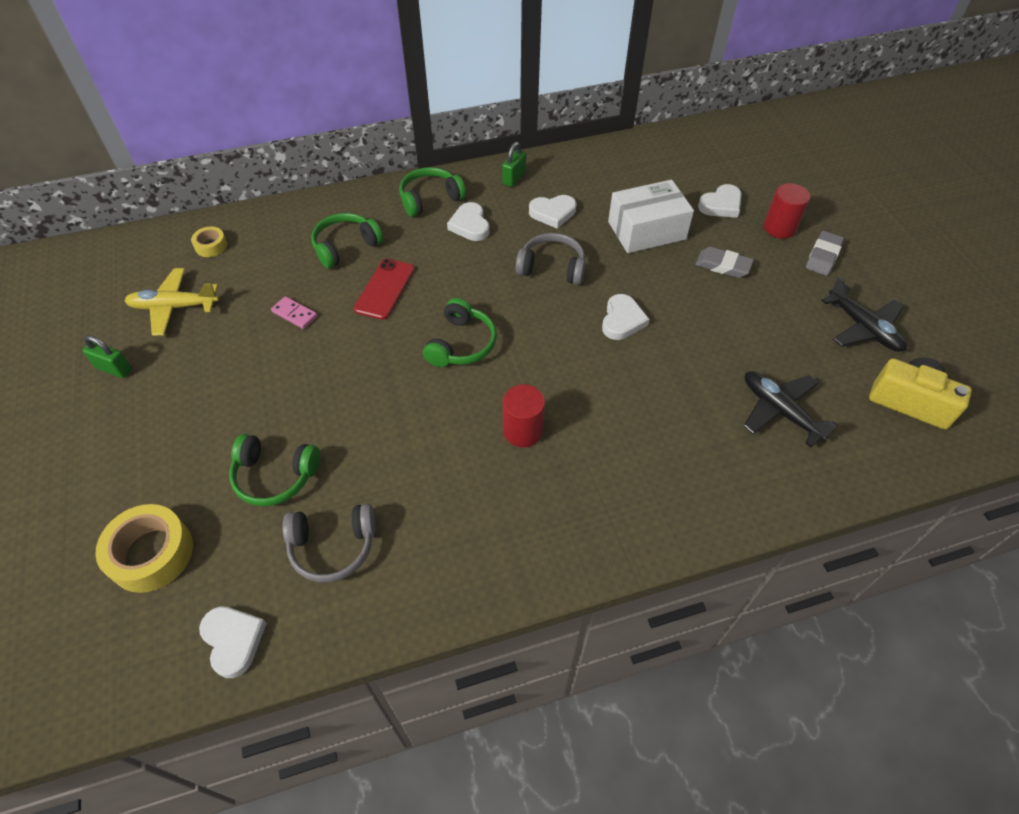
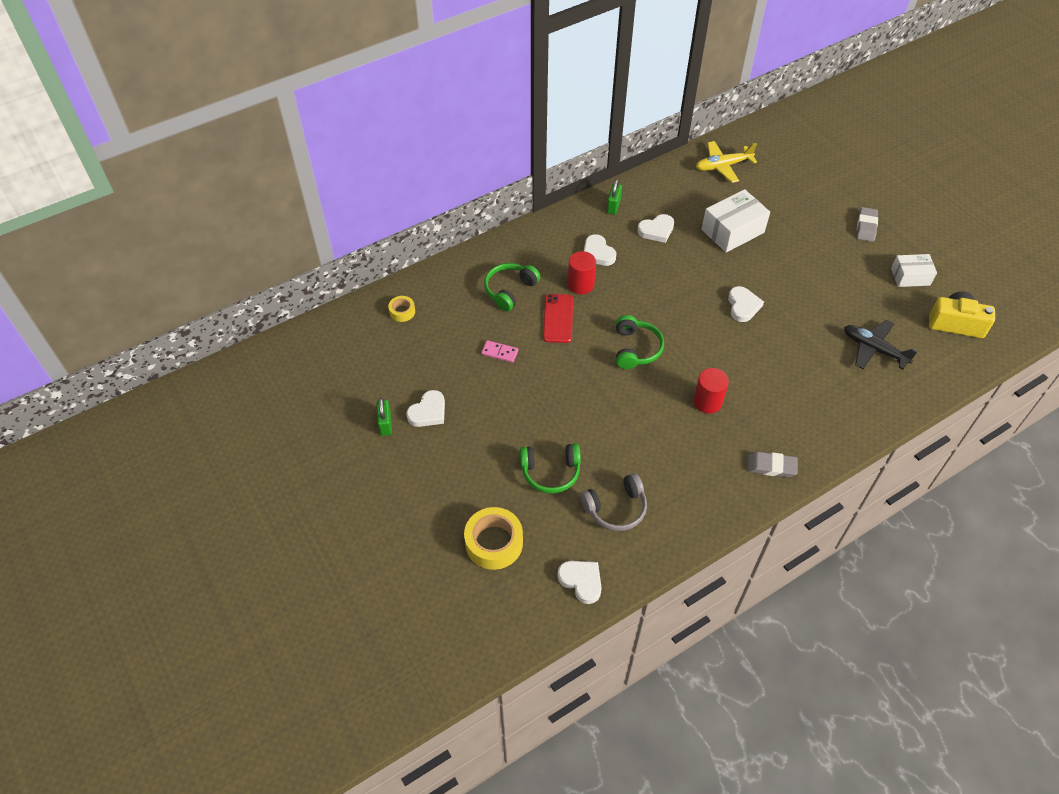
camera: 15 degrees left, 0 degrees up
green padlock [82,335,132,378] -> green padlock turned 75 degrees clockwise [376,398,392,436]
yellow plane [124,268,219,336] -> yellow plane moved to [696,141,757,183]
green headphones [399,167,466,217] -> none
grey headphones [515,233,585,285] -> none
grey eraser [695,247,754,278] -> grey eraser moved to [748,452,798,477]
white heart [698,184,742,218] -> white heart moved to [406,390,445,427]
red cylinder [764,183,810,239] -> red cylinder moved to [568,251,596,295]
black plane [821,276,907,352] -> white box [891,254,937,287]

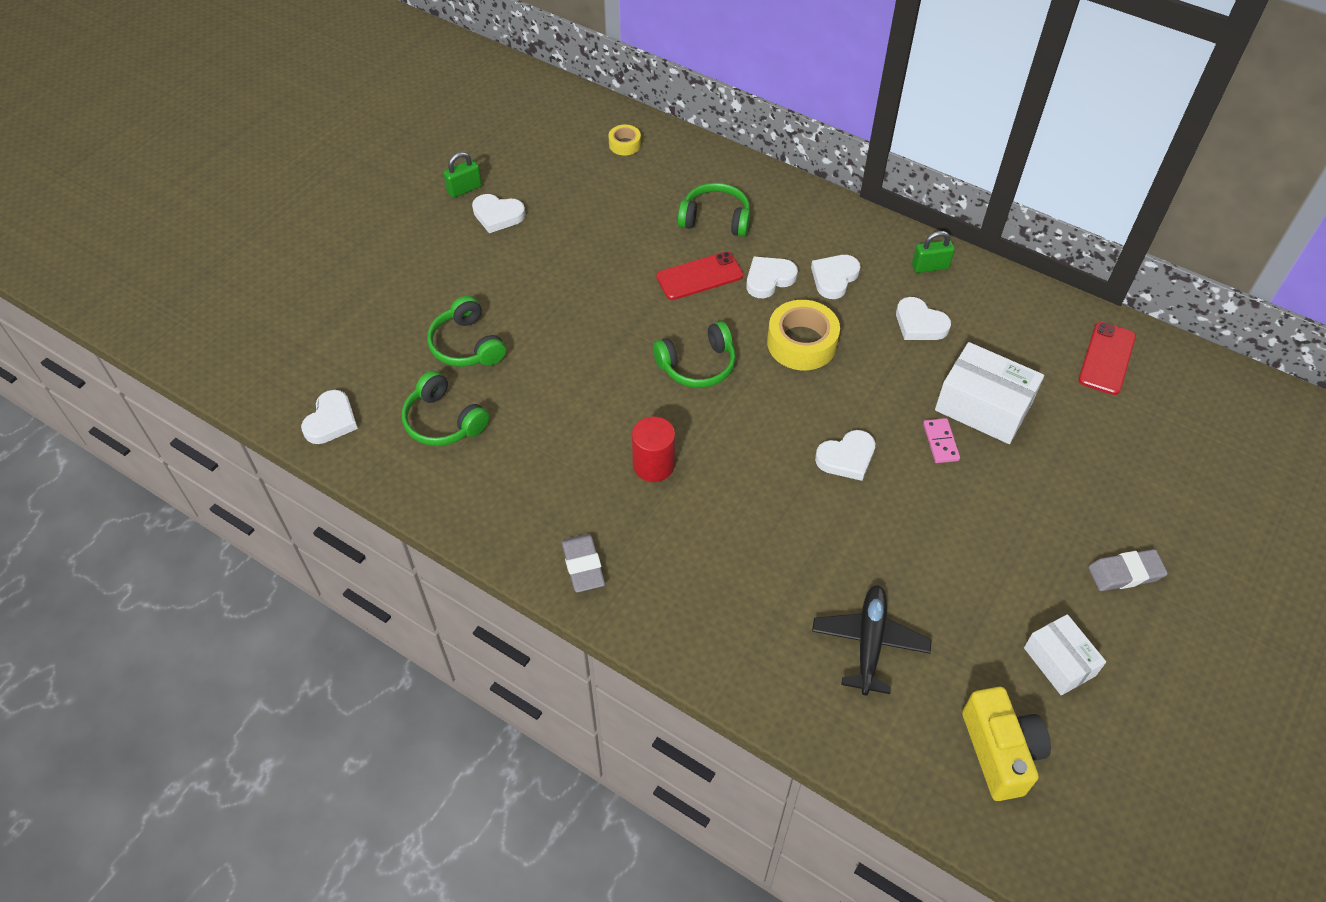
camera: 65 degrees right, 0 degrees up
yellow tape [464,507,523,570] -> yellow tape moved to [767,300,840,370]
pink domino [481,340,518,363] -> pink domino moved to [923,418,960,463]
red cylinder [568,251,596,295] -> white heart [746,257,798,298]
grey headphones [580,473,647,531] -> green headphones [401,371,489,446]
yellow plane [696,141,757,183] -> red phone [1078,322,1136,395]

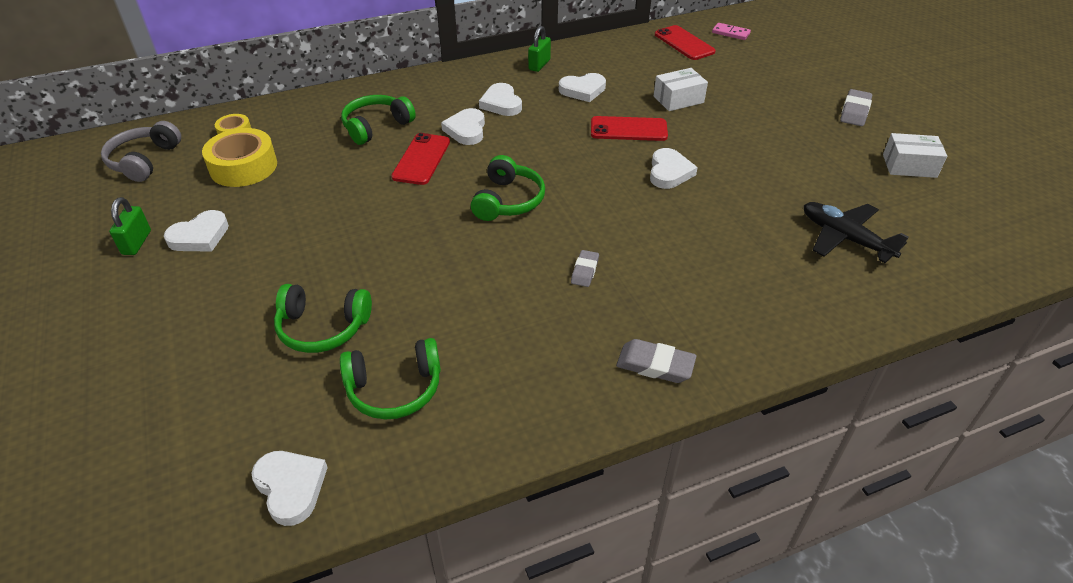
camera: 55 degrees left, 10 degrees down
red cylinder [632,416,675,482] -> grey eraser [571,250,599,287]
yellow tape [767,300,840,370] -> yellow tape moved to [202,128,277,187]
pink domino [923,418,960,463] -> pink domino moved to [712,23,751,40]
white box [935,342,1044,444] -> white box [654,68,708,111], size x0.63
yellow camera [962,687,1051,801] -> none
none -> grey headphones [101,121,181,182]
none -> red phone [591,116,668,141]

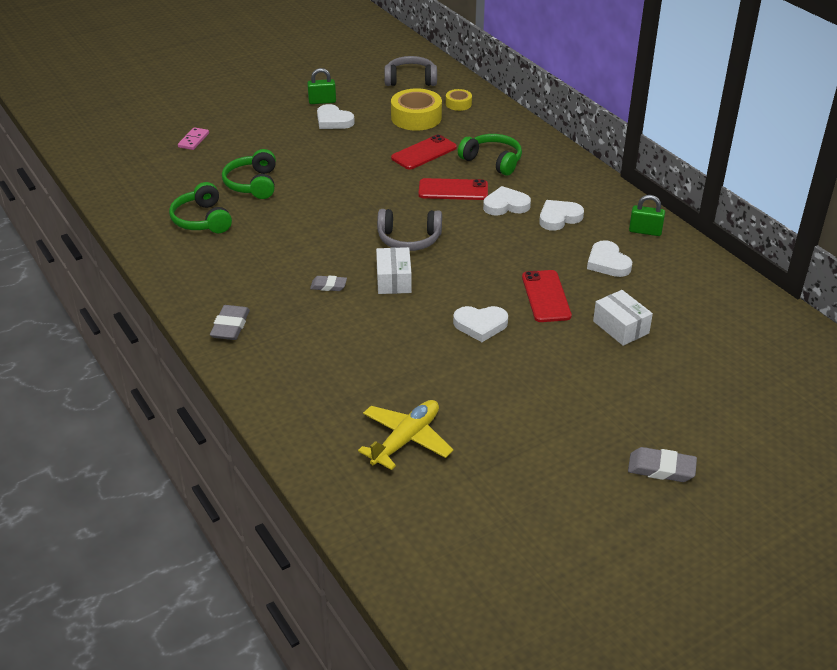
camera: 80 degrees right, 5 degrees down
white heart [251,451,328,526] -> none
green headphones [471,155,545,221] -> grey headphones [377,209,442,251]
red phone [655,25,716,60] -> red phone moved to [391,134,457,170]
pink domino [712,23,751,40] -> pink domino moved to [178,127,209,150]
black plane [804,202,909,263] -> yellow plane [358,400,453,470]
white box [883,133,947,178] -> white box moved to [376,247,412,294]

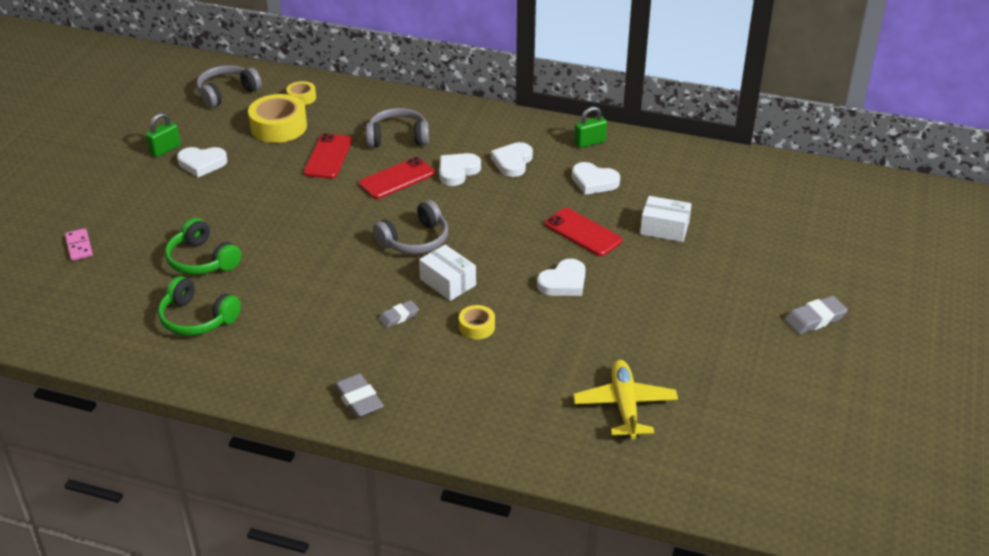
camera: 40 degrees left, 0 degrees up
green headphones [458,134,522,176] -> grey headphones [366,108,429,147]
none -> yellow tape [459,305,495,339]

